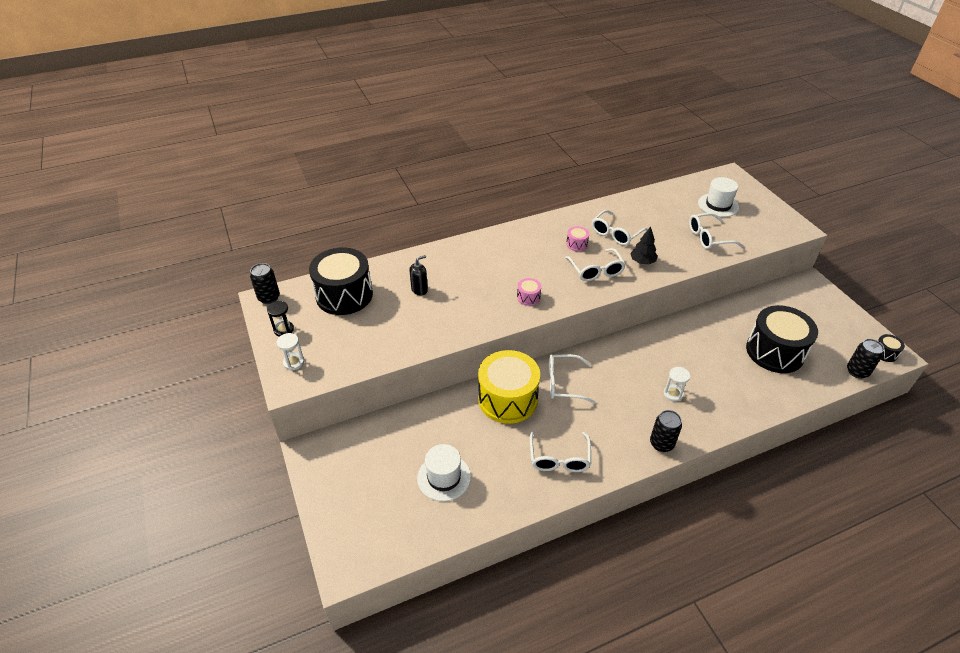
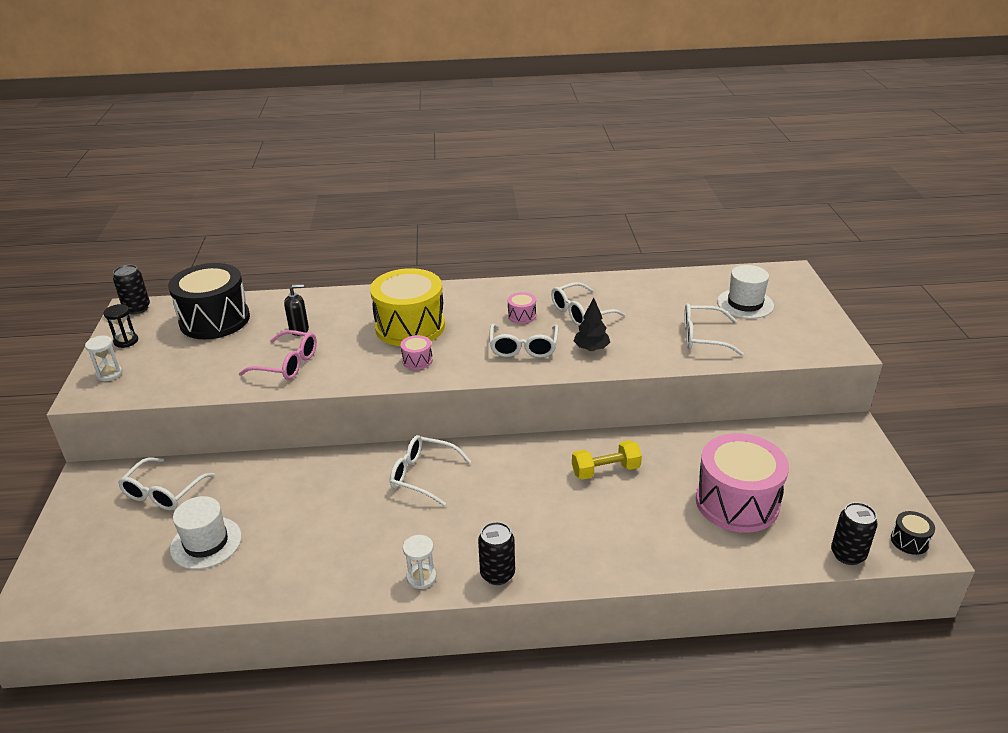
camera: 20 degrees right, 10 degrees down
yellow drum [478,350,540,424] -> yellow drum moved to [370,268,445,346]
white glasses [530,430,591,472] -> white glasses moved to [118,457,215,510]
white hourglass [664,367,690,402] -> white hourglass moved to [403,535,436,589]
black drum [746,305,818,373] -> pink drum [696,433,789,533]
none -> pink glasses [239,330,317,380]
none -> yellow dumbbell [572,440,642,480]

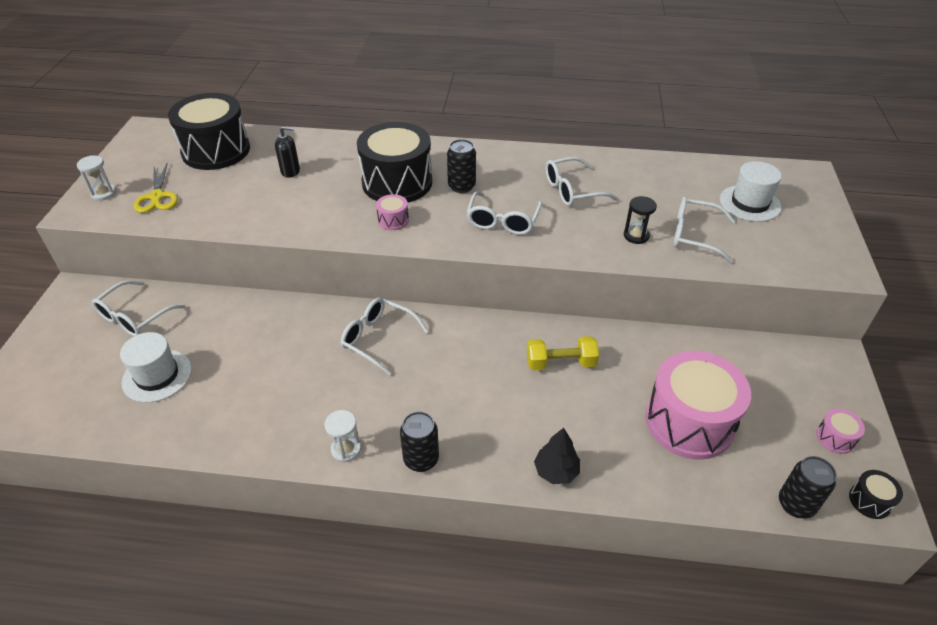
camera: 10 degrees right, 10 degrees up
black hourglass [103,304,138,348] -> black hourglass moved to [624,196,657,244]
black can [113,265,150,314] -> black can moved to [447,139,476,193]
pink glasses [239,330,317,380] -> none
yellow drum [370,268,445,346] -> black drum [357,122,432,203]
pink drum [508,292,536,324] -> pink drum moved to [816,409,865,454]
black tree [574,298,610,351] -> black tree moved to [534,428,580,484]
none -> yellow scissors [134,163,178,213]

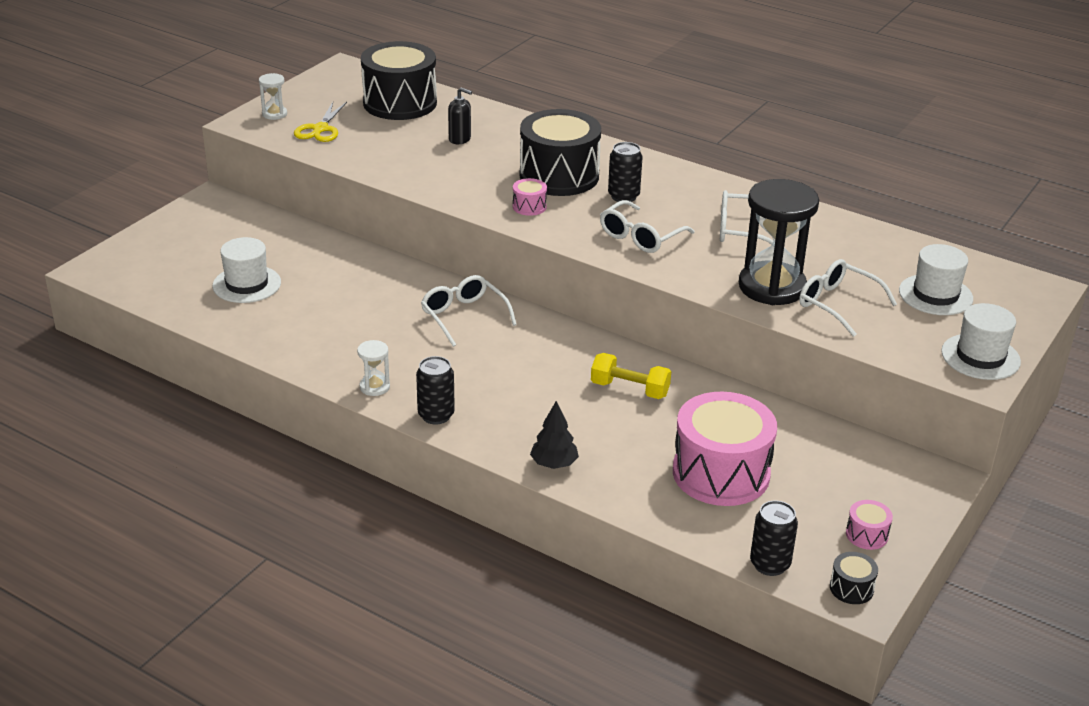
camera: 25 degrees right, 10 degrees down
white glasses [92,280,185,336] -> none
black hourglass [624,196,657,244] -> black hourglass [739,179,819,305], size x2.27
none -> white hat [941,303,1021,380]

